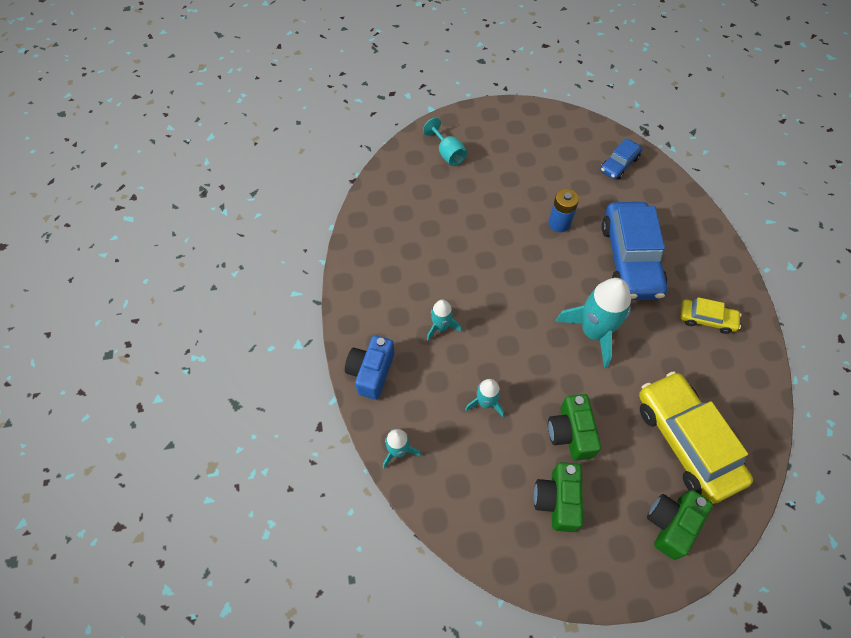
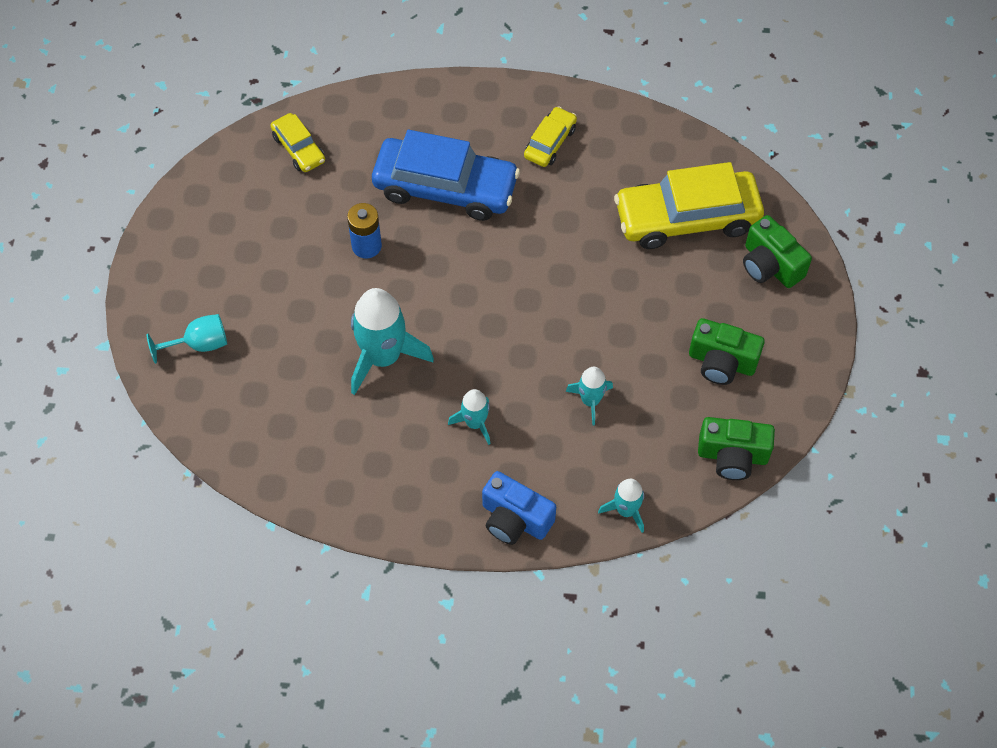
camera: 75 degrees left, 0 degrees up
green camera [548,394,601,461] -> green camera moved to [698,417,775,480]
turquoise rocket [555,278,631,368] -> turquoise rocket moved to [351,288,434,395]
blue car [600,139,642,179] -> yellow car [271,113,325,172]

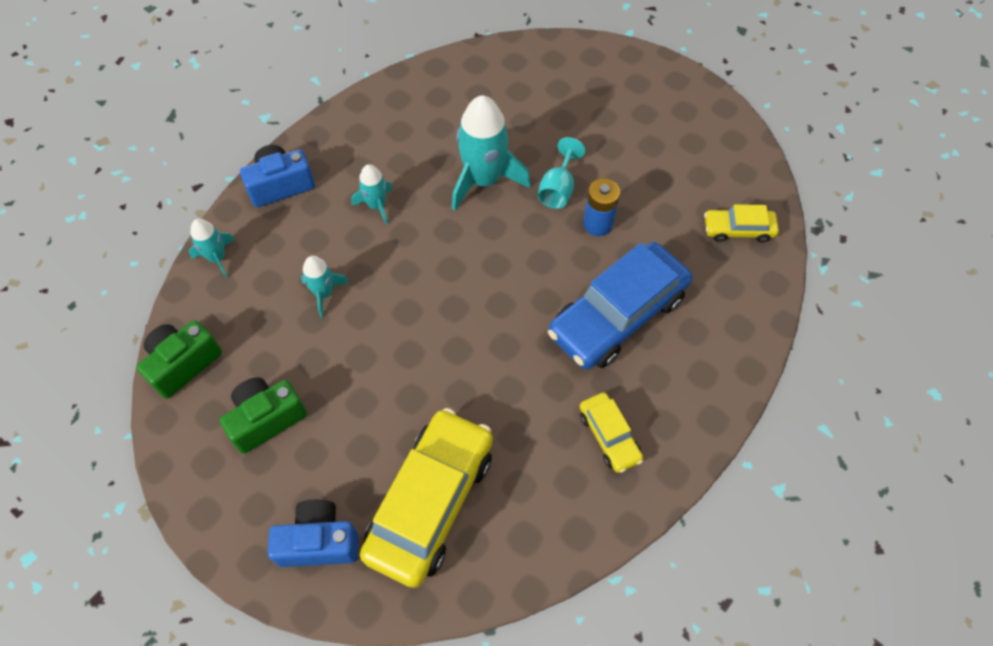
camera: 125 degrees right, 0 degrees up
turquoise goblet [147,314,227,364] -> turquoise goblet moved to [538,137,585,209]
green camera [743,215,812,288] -> blue camera [268,500,358,567]

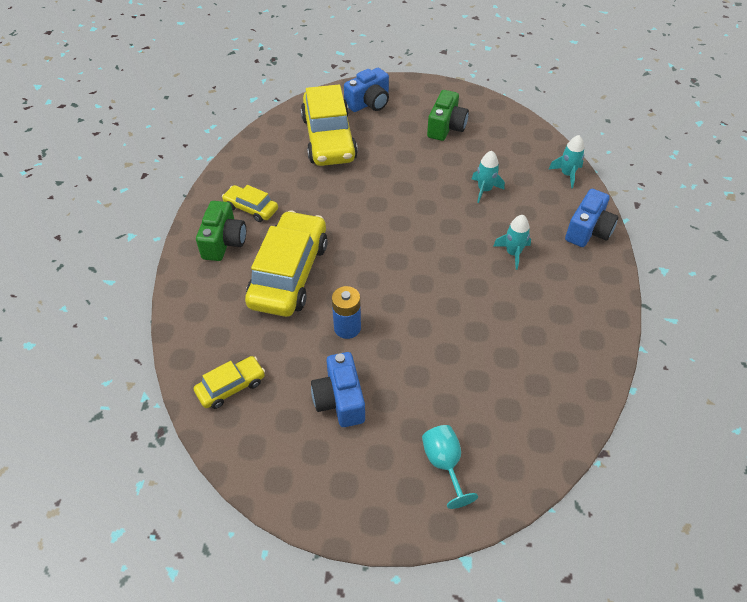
camera: 145 degrees right, 10 degrees down
green camera [137,320,222,399] -> green camera moved to [196,201,246,261]
turquoise rocket [452,95,531,211] -> none
turquoise goblet [538,137,585,209] -> turquoise goblet moved to [422,425,478,509]
blue car [548,242,692,369] -> yellow car [245,211,328,317]
none -> blue camera [311,352,365,427]

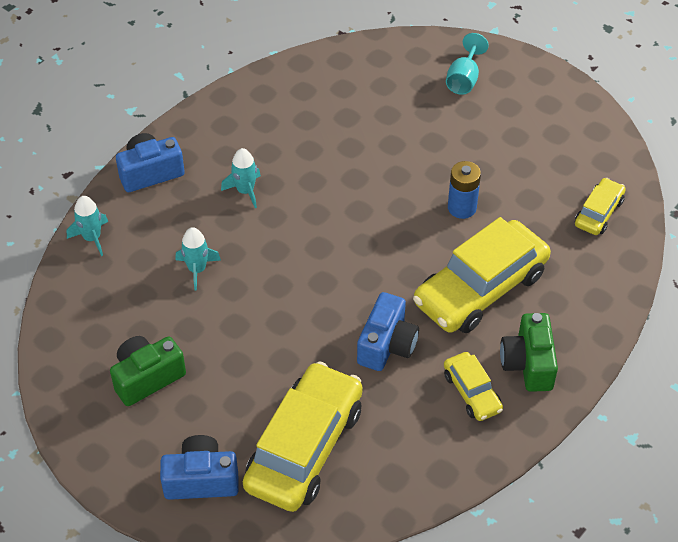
camera: 145 degrees left, 0 degrees up
yellow car [194,356,265,409] -> yellow car turned 120 degrees clockwise [575,178,626,235]
green camera [196,201,246,261] -> green camera turned 45 degrees counterclockwise [500,313,558,392]
blue camera [311,352,365,427] -> blue camera moved to [357,292,419,371]

